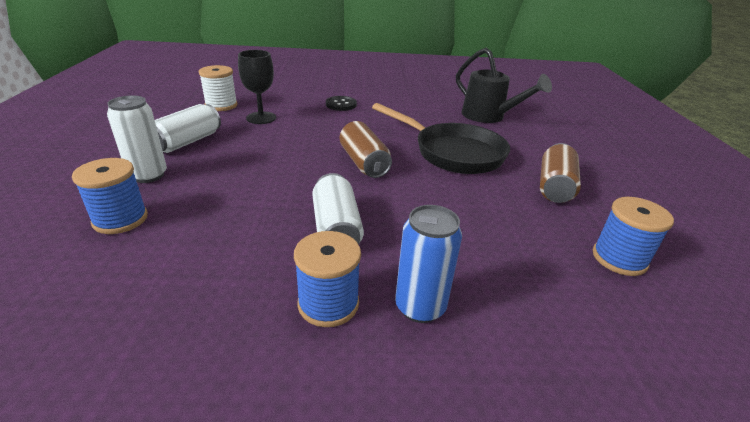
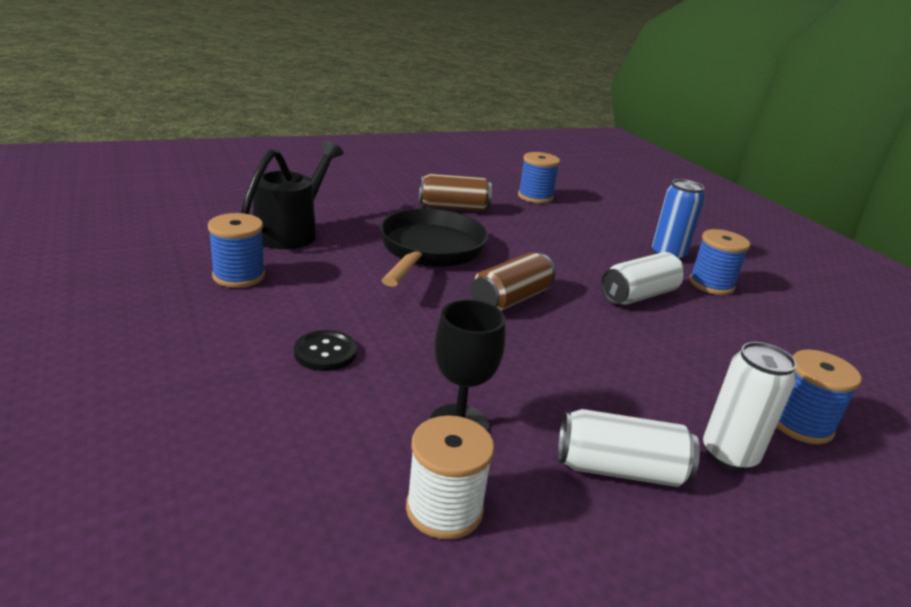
camera: 115 degrees left, 5 degrees down
none -> blue spool [208,213,265,288]

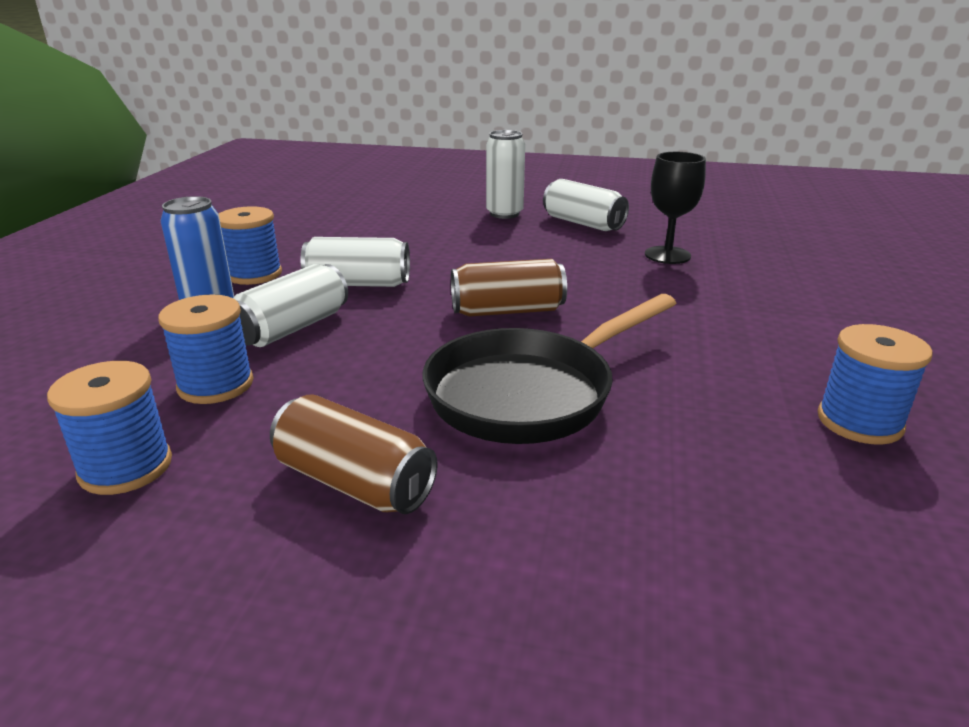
camera: 140 degrees left, 0 degrees up
black watering can [241,140,343,249] -> none
black button [294,330,357,371] -> none
white spool [406,415,494,539] -> none
blue spool [776,350,862,444] -> blue spool moved to [158,295,253,404]
none -> white can [233,264,348,347]

